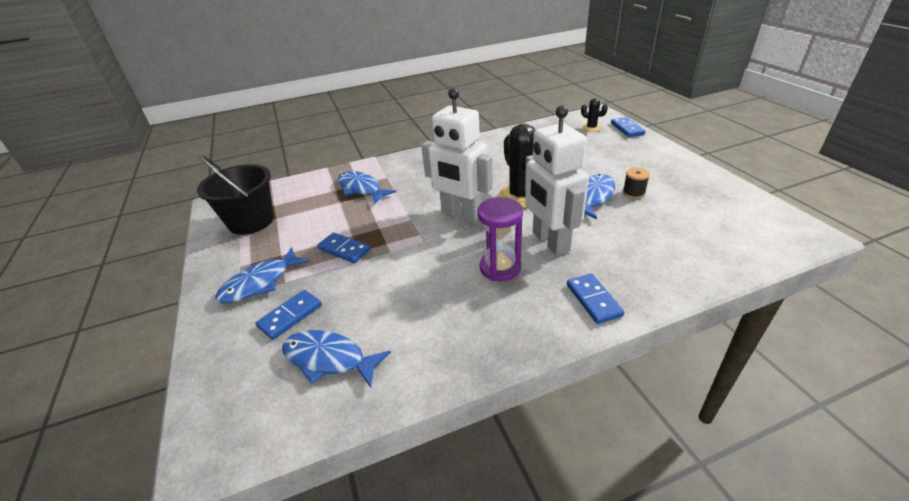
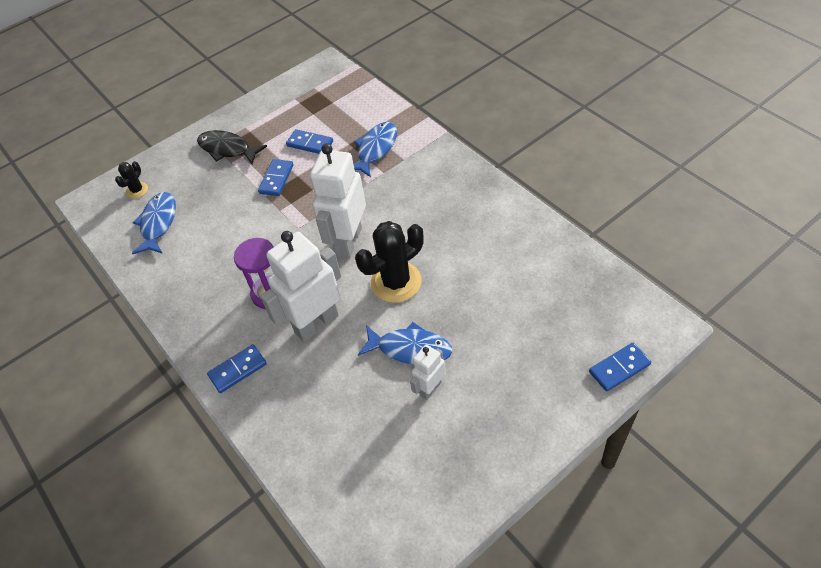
camera: 75 degrees right, 15 degrees up
black bucket [197,155,274,235] -> none
blue fish [215,247,310,303] -> black fish [197,130,267,165]
blue domino [256,290,322,340] -> blue domino moved to [286,129,333,154]
black cactus [581,98,608,132] -> black cactus moved to [115,161,148,198]
black spool [623,168,650,199] -> white robot [410,345,446,400]

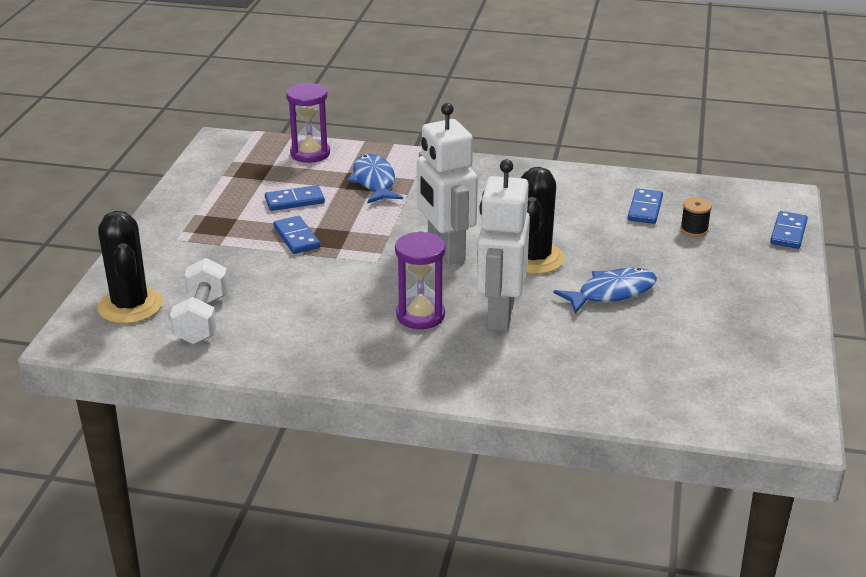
camera: 45 degrees left, 20 degrees down
black cactus [115,161,148,198] -> black cactus [97,211,163,324], size x2.02
blue fish [132,192,176,254] -> white dumbbell [170,258,229,344]
black fish [197,130,267,165] -> none
blue domino [207,344,267,393] -> blue domino moved to [628,188,663,224]
white robot [410,345,446,400] -> none
none -> purple hourglass [286,82,330,163]
none -> black spool [680,197,712,237]

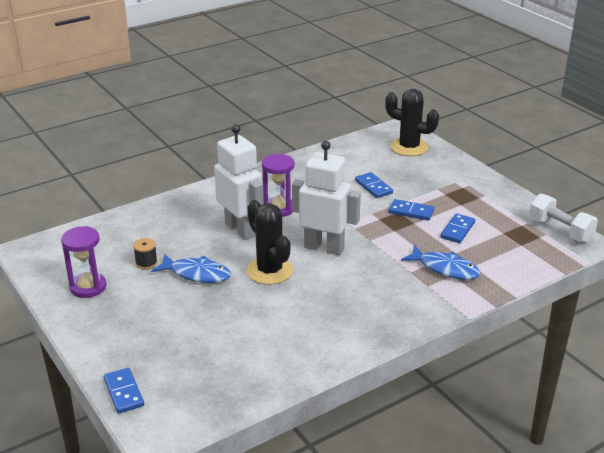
camera: 135 degrees right, 0 degrees up
white dumbbell [170,258,229,344] -> white dumbbell moved to [529,194,598,243]
purple hourglass [286,82,330,163] -> purple hourglass moved to [61,226,106,298]
blue fish [554,268,657,314] -> blue fish turned 90 degrees counterclockwise [151,254,231,283]
blue domino [628,188,663,224] -> blue domino moved to [355,172,393,198]
black spool [680,197,712,237] -> black spool moved to [133,238,158,269]

